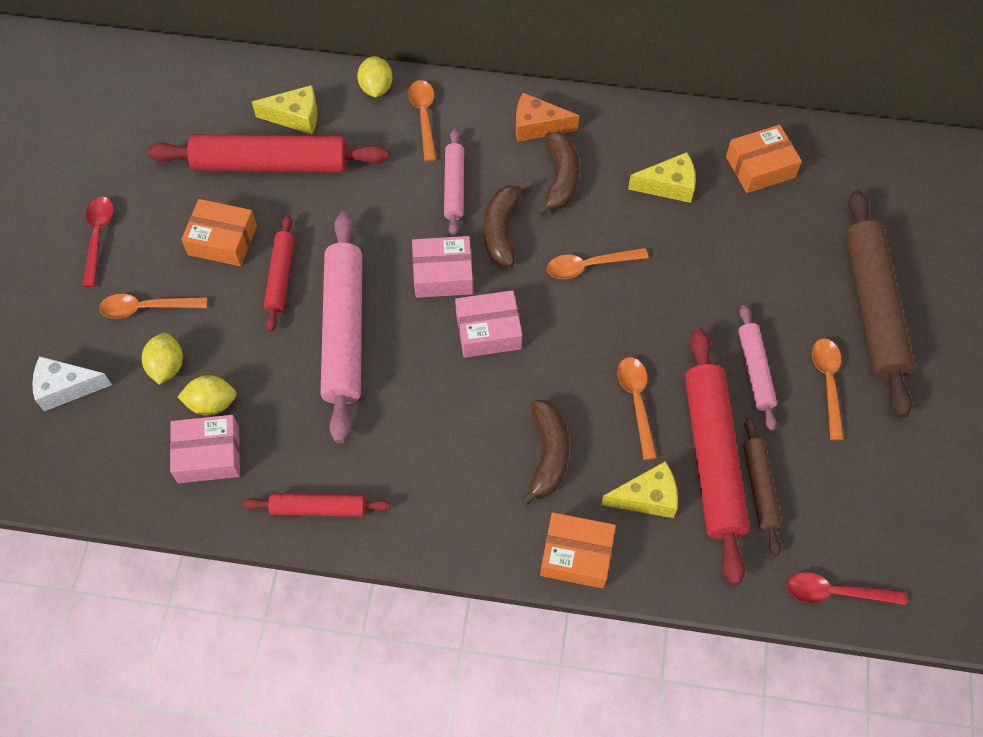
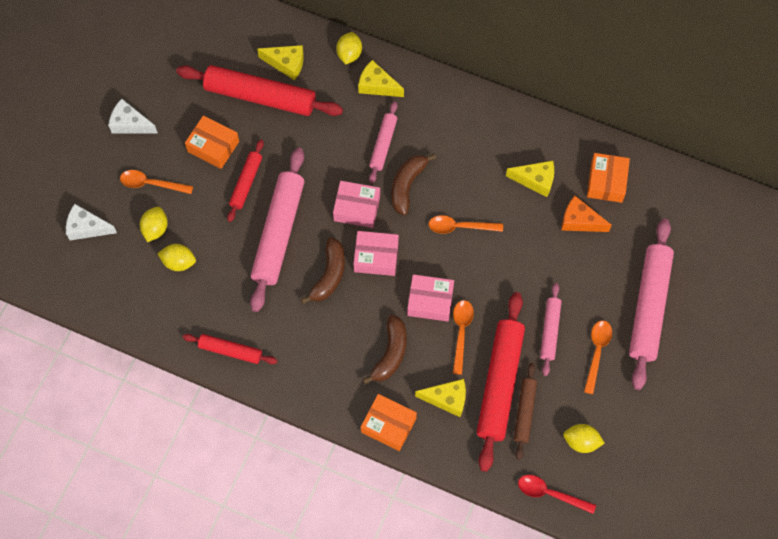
camera: 15 degrees right, 5 degrees up
red spoon [83,197,114,287] -> white cheese [108,99,158,133]
pink box [170,415,240,483] -> pink box moved to [407,274,454,322]
orange spoon [408,80,436,162] -> yellow cheese [358,60,404,97]
orange cheese [516,93,579,142] -> orange cheese moved to [562,196,612,232]
brown banana [536,132,580,216] -> brown banana moved to [301,237,345,304]
orange box [726,125,802,193] -> orange box turned 75 degrees counterclockwise [587,153,630,203]
brown rolling pin [845,190,915,418] -> pink rolling pin [629,219,674,390]
none -> yellow lemon [563,424,605,453]

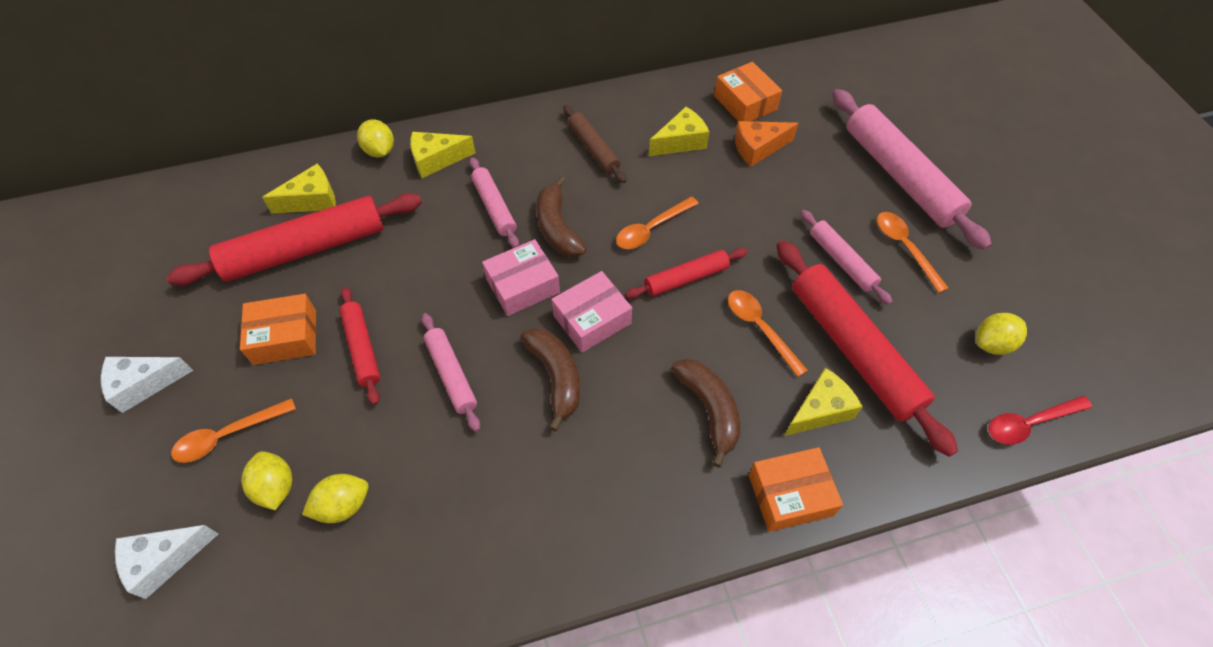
camera: 40 degrees left, 10 degrees down
red rolling pin [183,334,278,364] -> red rolling pin moved to [625,248,748,299]
pink rolling pin [250,148,304,312] -> pink rolling pin [421,313,480,432], size x0.53
pink box [407,274,454,322] -> none
brown rolling pin [514,363,537,460] -> brown rolling pin moved to [563,105,626,183]

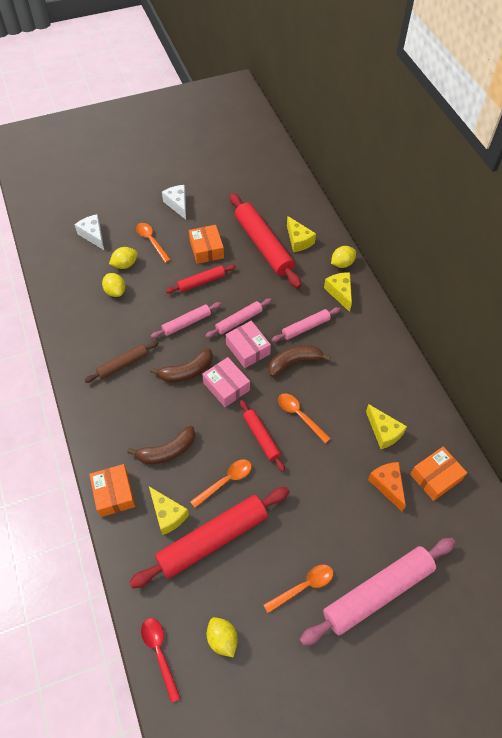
camera: 85 degrees right, 0 degrees up
brown rolling pin [563,105,626,183] -> brown rolling pin moved to [84,341,159,383]
pink rolling pin [801,210,892,305] -> pink rolling pin moved to [205,298,272,338]

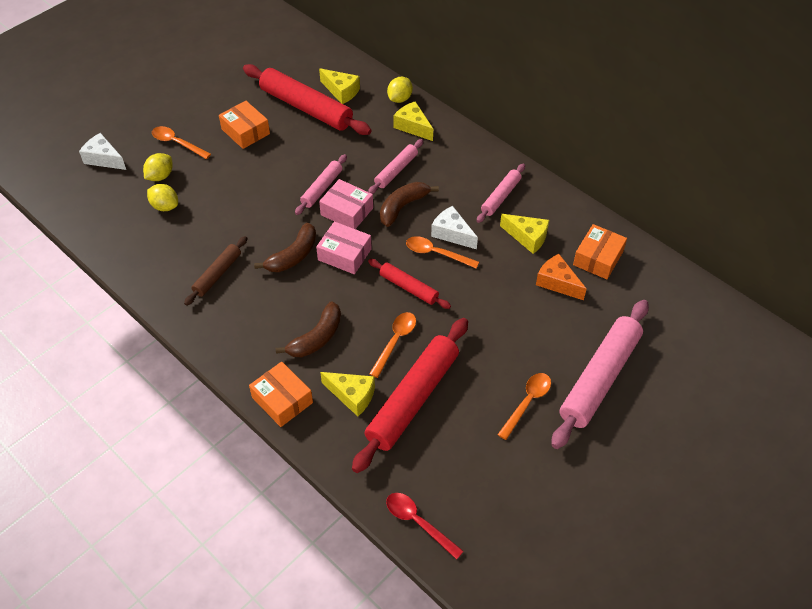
camera: 25 degrees left, 5 degrees down
pink rolling pin [151,302,221,338] -> pink rolling pin moved to [477,163,525,223]
white cheese [162,185,186,219] -> white cheese moved to [431,206,478,249]
red rolling pin [166,264,236,294] -> none
yellow lemon [207,617,238,657] -> none

